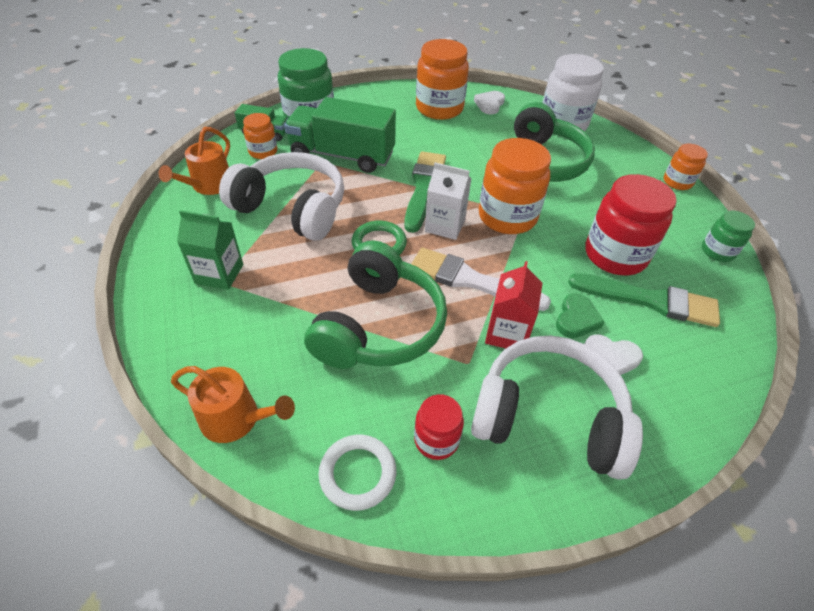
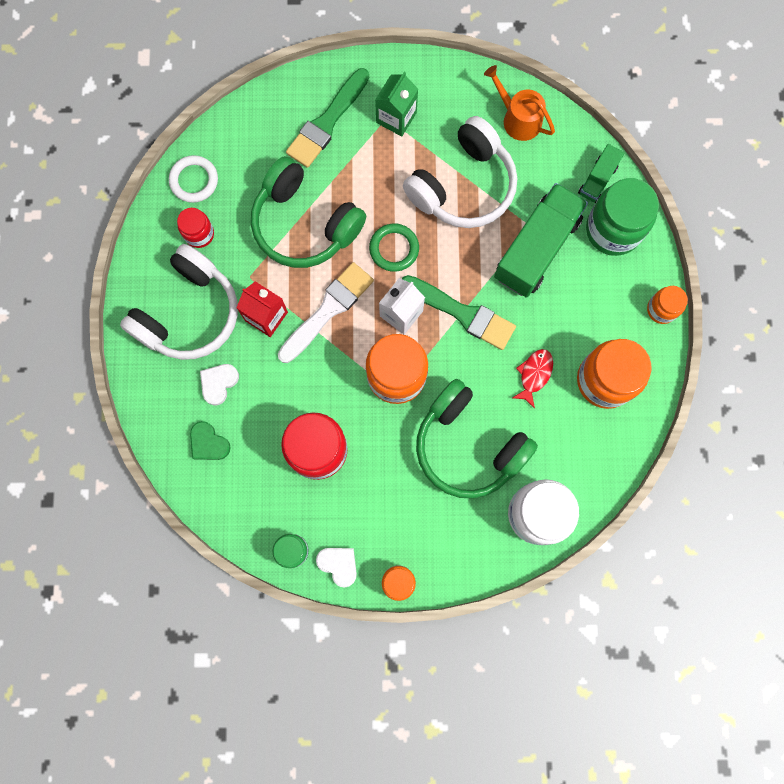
camera: 110 degrees right, 30 degrees up
orange watering can [171,366,295,443] -> none
orange jar [243,113,277,159] -> orange jar moved to [647,286,688,324]
white heart [474,91,505,114] -> white heart moved to [316,548,357,587]
green heart [556,293,605,338] -> green heart moved to [190,421,231,460]
green brush [568,273,720,327] -> green brush moved to [286,68,369,168]
none -> red fish [512,349,553,409]

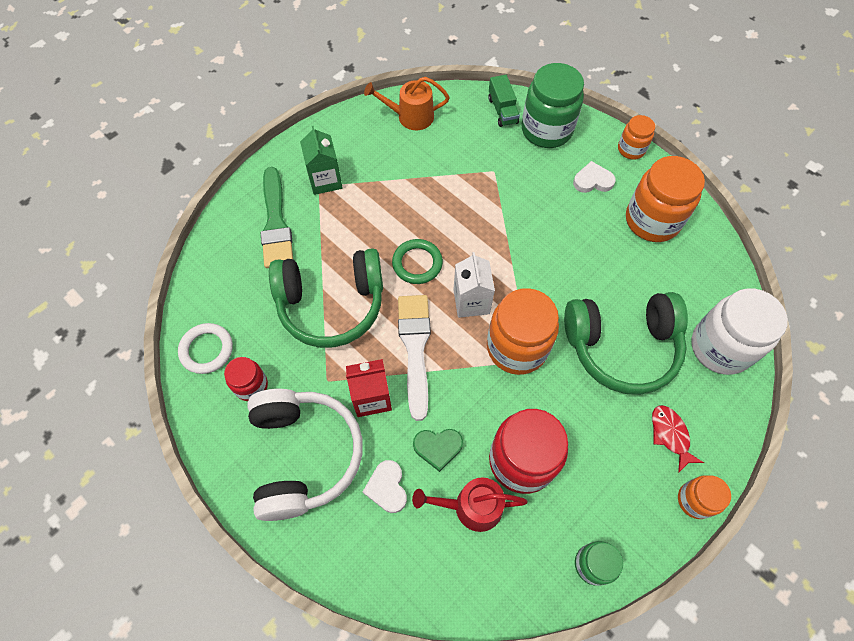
camera: 45 degrees left, 15 degrees down
green heart [190,421,231,460] -> green heart moved to [413,429,463,472]
white heart [316,548,357,587] -> white heart moved to [573,161,616,193]
green brush [402,275,516,350] -> none
white headphones [403,116,517,228] -> none
green truck [494,183,588,298] -> none
red fish [512,349,553,409] -> red fish moved to [652,405,704,473]
none -> red watering can [412,477,528,532]

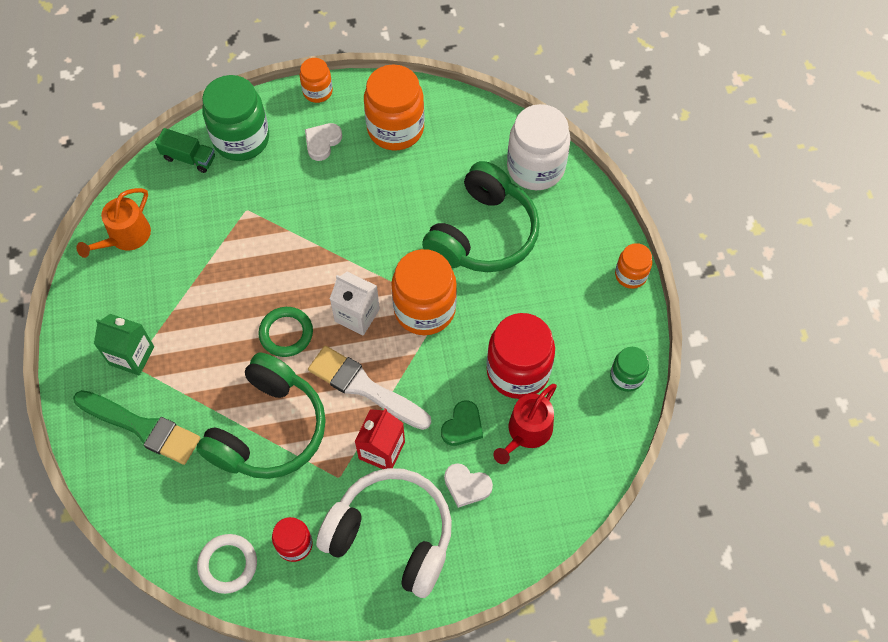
camera: 55 degrees left, 0 degrees up
red fish [652,405,704,473] -> none

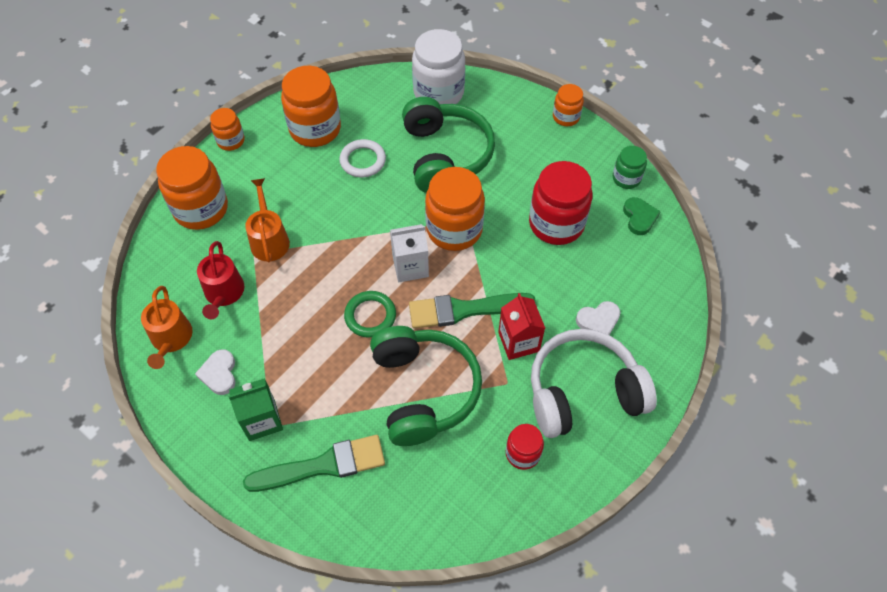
camera: 40 degrees left, 5 degrees down
green truck [155,128,215,173] -> none
white ring [197,534,257,594] -> white ring moved to [339,139,386,177]
green jar [202,75,269,161] -> orange jar [156,146,228,230]
white heart [305,123,342,161] -> white heart moved to [195,349,236,395]
white brush [308,346,431,430] -> green brush [409,293,536,329]
green heart [441,401,483,446] -> green heart moved to [623,197,661,235]
red watering can [493,384,557,464] -> red watering can moved to [197,241,244,319]
none -> orange watering can [245,178,290,262]

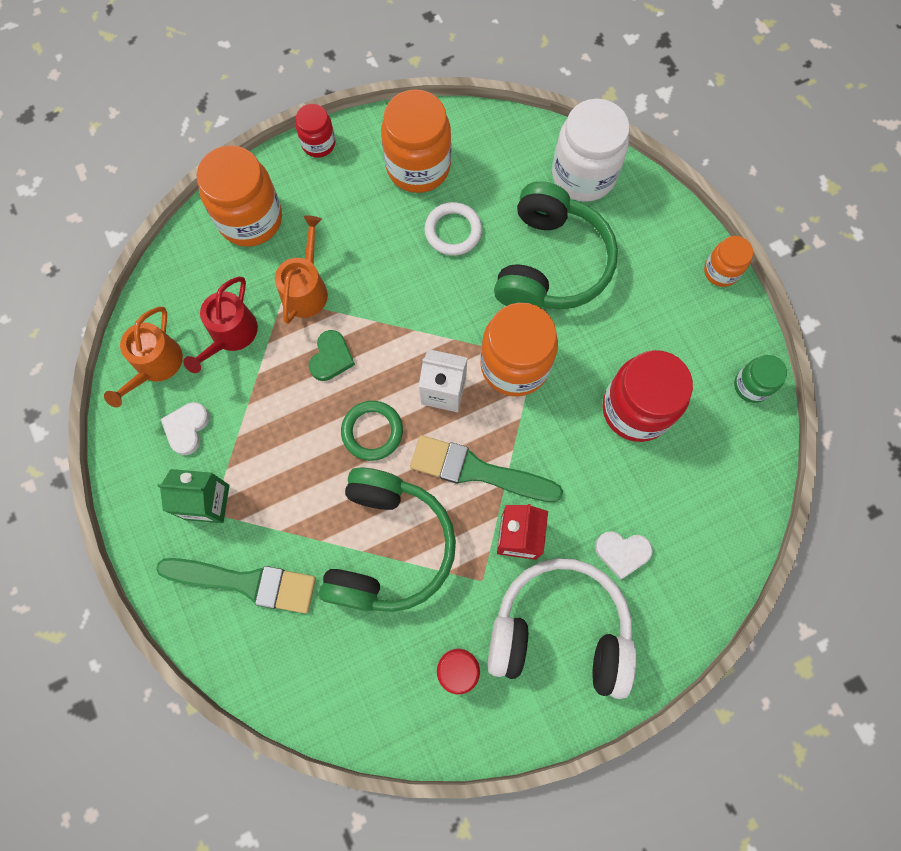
camera: 25 degrees right, 15 degrees up
orange jar [210,108,245,151] -> red jar [296,104,335,158]
green heart [623,197,661,235] -> green heart moved to [309,330,355,381]

